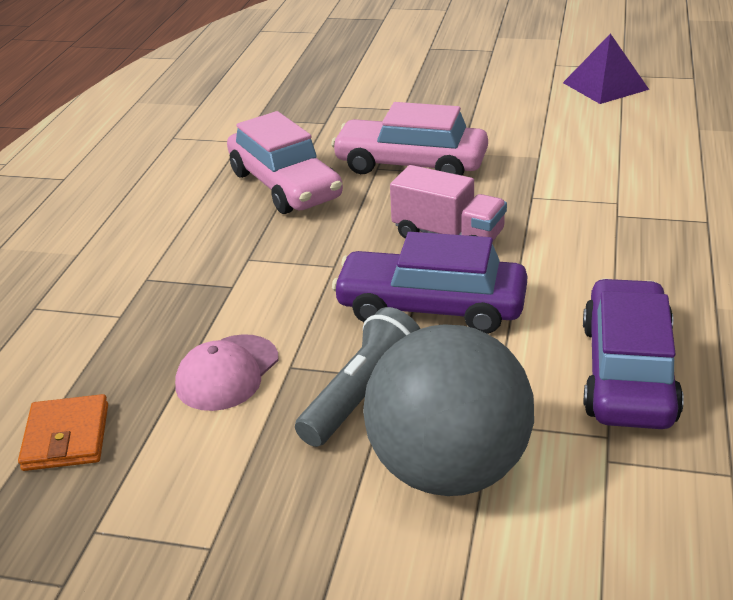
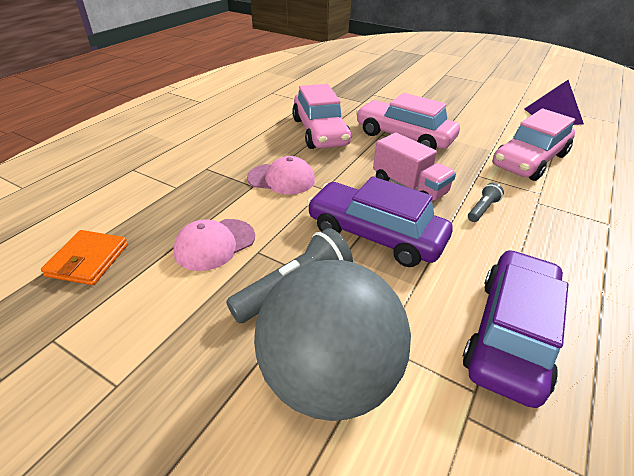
camera: 15 degrees right, 5 degrees up
none -> pink cap [247,156,315,194]
none -> grey flashlight [468,183,504,222]
none -> pink car [493,108,575,181]

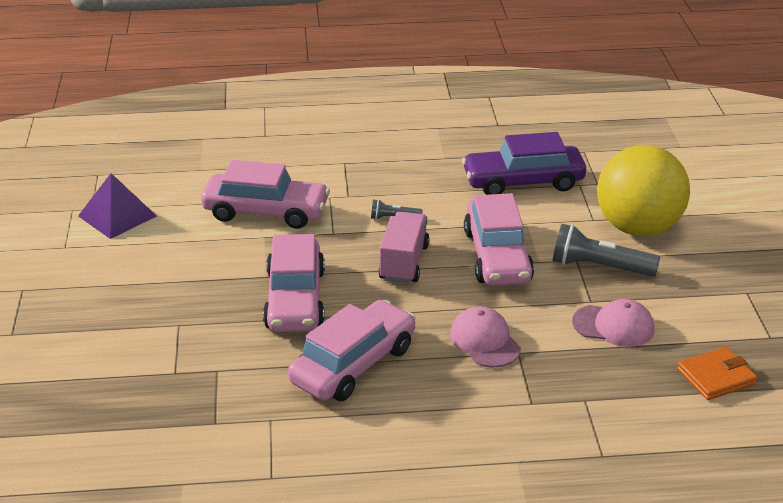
camera: 125 degrees left, 5 degrees down
grey ball [254,260,411,421] -> yellow ball [597,145,690,236]
purple car [307,176,452,267] -> pink car [464,193,534,286]

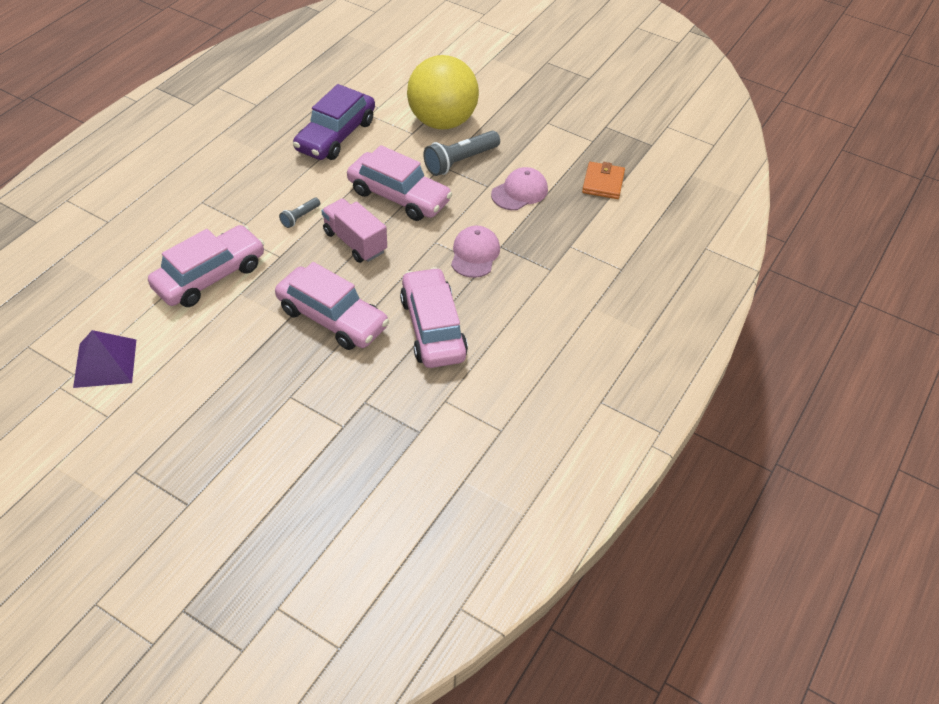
camera: 55 degrees left, 15 degrees up
pink cap [450,306,521,367] -> pink cap turned 90 degrees clockwise [451,226,500,278]

